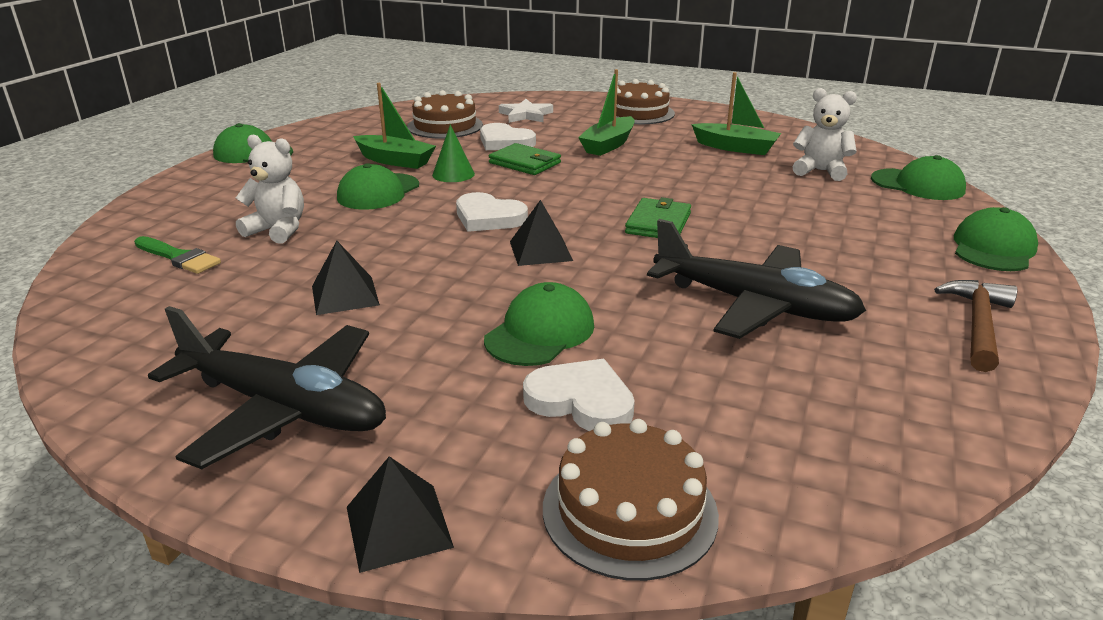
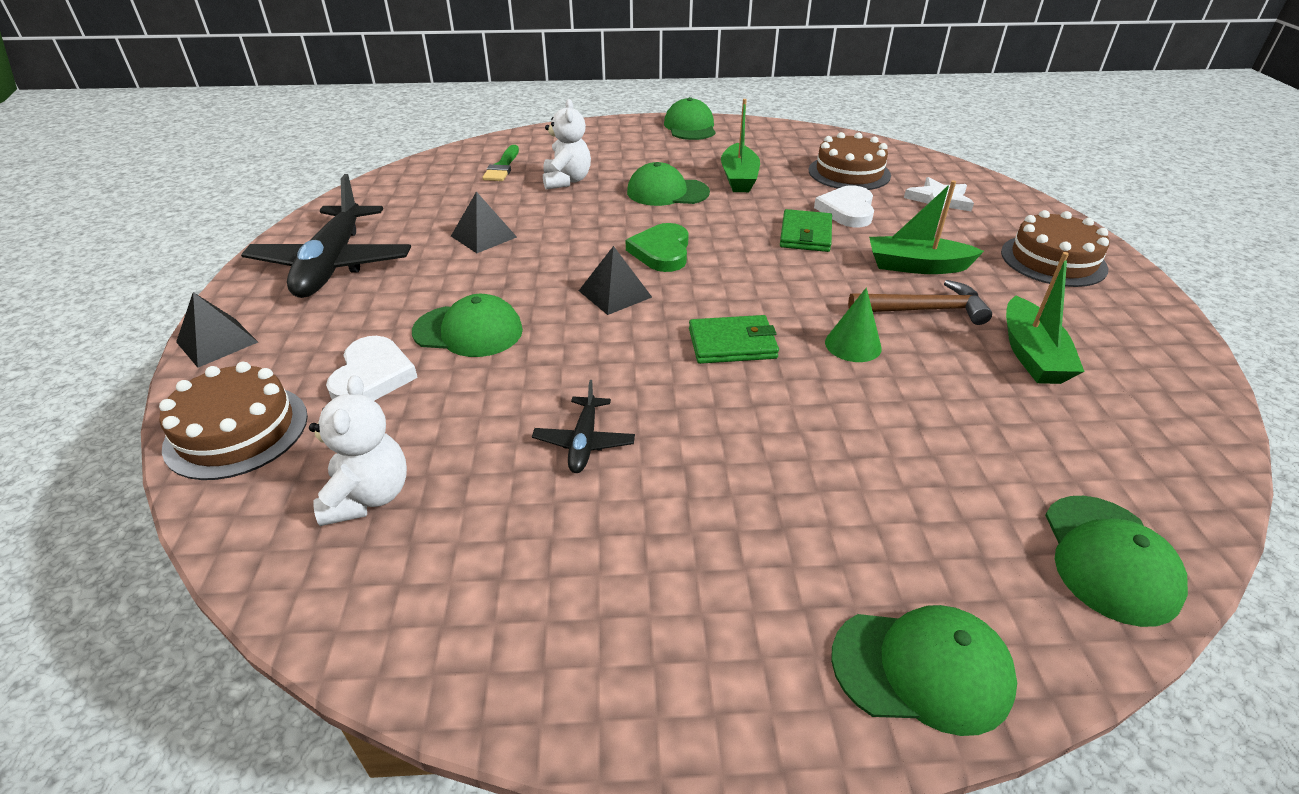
camera: 65 degrees right, 10 degrees up
green cone [432,125,475,182] -> green cone moved to [825,288,882,362]
white heart [456,192,528,232] -> green heart [626,223,689,272]
black plane [647,219,866,339] -> black plane [532,380,635,473], size x0.46
white teddy bear [792,88,857,181] -> white teddy bear moved to [309,375,407,526]
brown hammer [934,280,1017,372] -> brown hammer moved to [848,280,992,325]

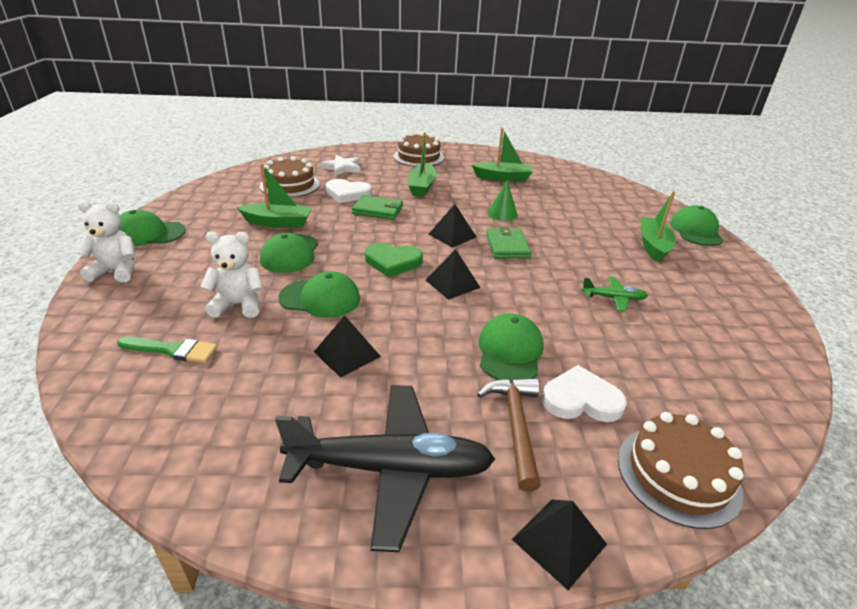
camera: 90 degrees left, 5 degrees down
white teddy bear [309,375,407,526] -> white teddy bear moved to [76,201,135,283]
black plane [532,380,635,473] -> green plane [581,277,648,312]
brown hammer [848,280,992,325] -> brown hammer moved to [477,378,541,492]
green cap [1045,496,1188,627] -> green cap moved to [278,271,360,318]
none -> black pyramid [429,204,476,248]
none -> green boat [641,191,676,262]

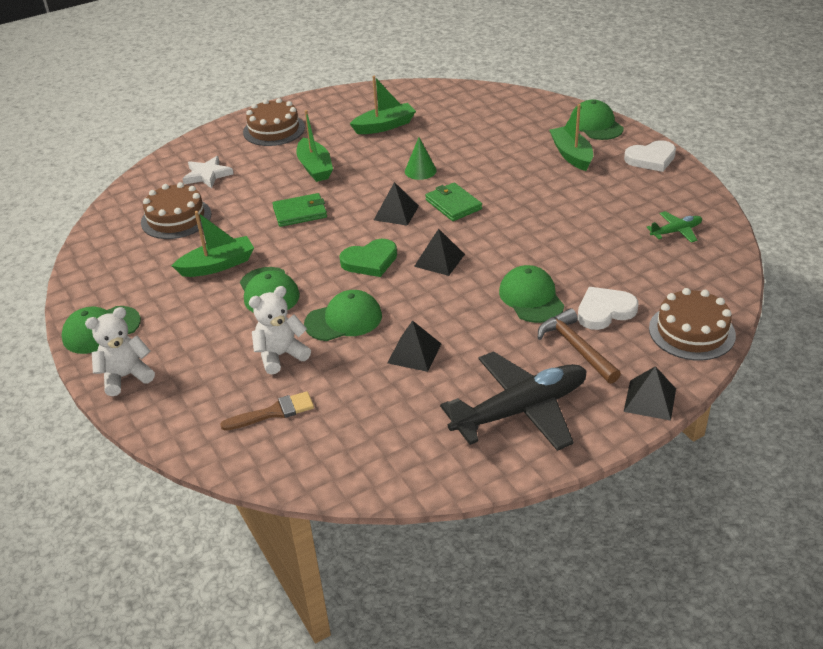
camera: 25 degrees left, 5 degrees up
green brush [117,337,217,363] -> brown brush [220,391,314,431]
white heart [326,179,372,203] -> white heart moved to [624,140,676,172]
green plane [581,277,648,312] -> green plane moved to [646,211,702,243]

